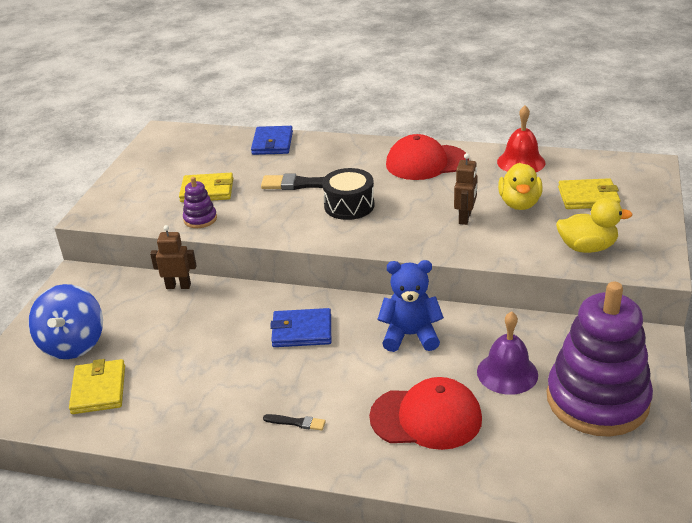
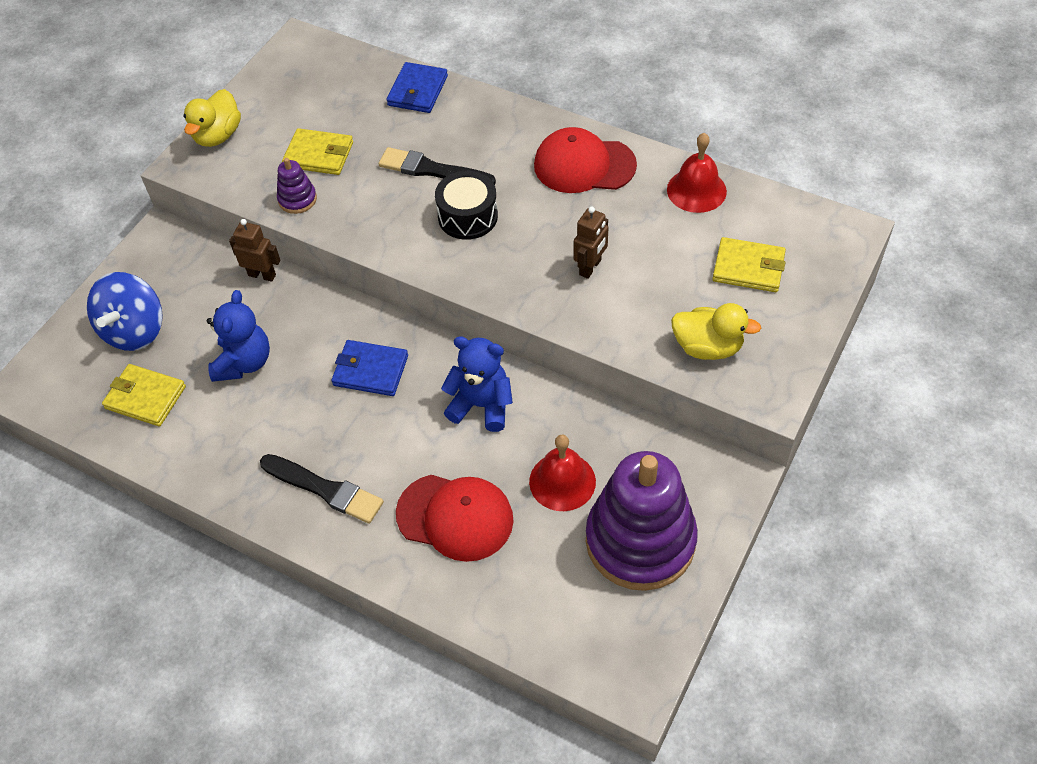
camera: 15 degrees right, 20 degrees up
yellow wallet [69,359,125,414] -> yellow wallet turned 75 degrees counterclockwise [102,364,186,426]
black brush [263,414,326,431] -> black brush [260,454,384,524], size x2.06
purple bell [477,311,538,395] -> red bell [529,435,596,511]
yellow duck [498,163,543,210] -> yellow duck moved to [183,89,241,147]
none -> blue teddy bear [207,290,270,382]

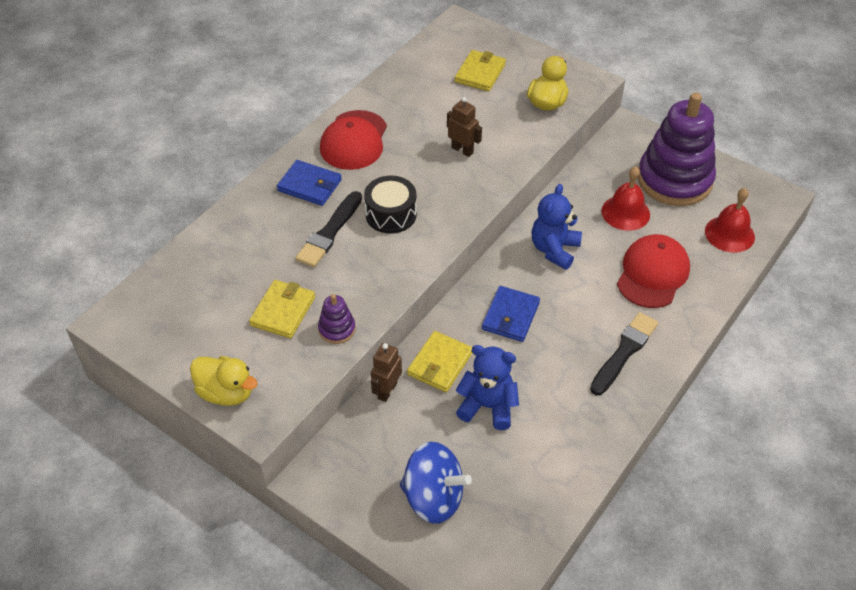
camera: 85 degrees left, 5 degrees down
yellow wallet [102,364,186,426] -> yellow wallet moved to [407,331,472,392]
blue wallet [386,62,448,113] -> blue wallet moved to [277,160,342,206]
red bell [667,133,727,213] -> red bell moved to [705,188,755,253]

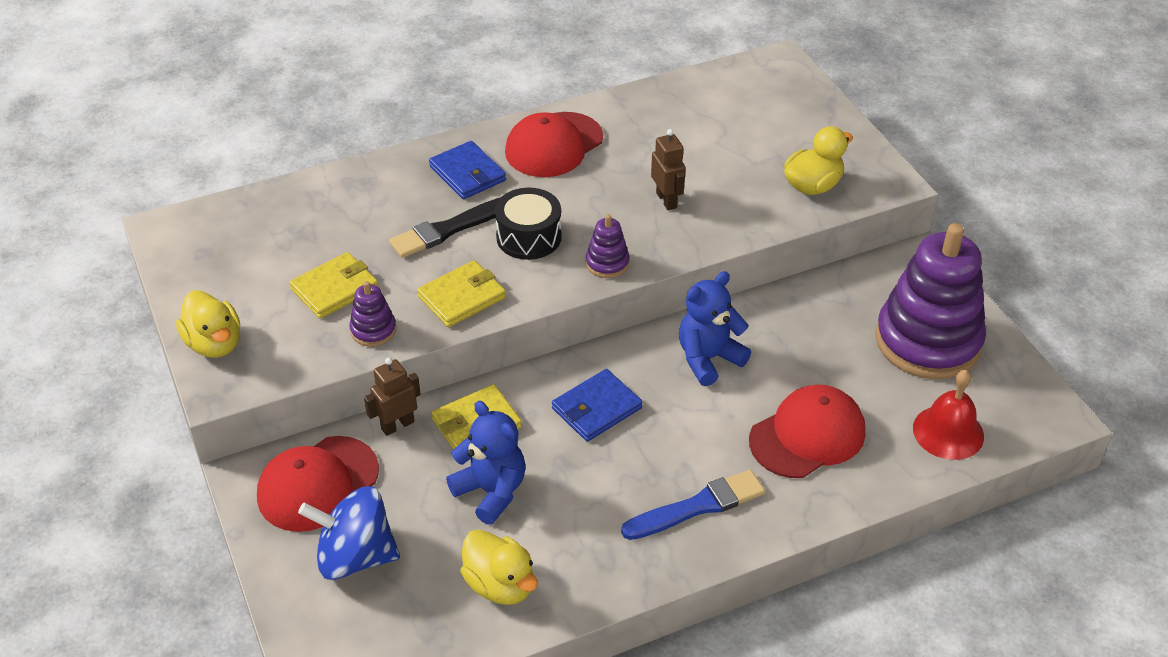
camera: 30 degrees right, 5 degrees down
blue spinning top [400,442,472,524] -> blue spinning top turned 135 degrees clockwise [298,486,400,580]
yellow wallet [455,50,506,91] -> yellow wallet moved to [417,260,506,327]
black brush [590,312,658,395] -> blue brush [621,470,765,540]
red bell [602,166,650,231] -> none
none -> red cap [257,436,379,532]
none -> yellow duck [460,529,538,605]
none -> purple stacking toy [586,214,630,278]

